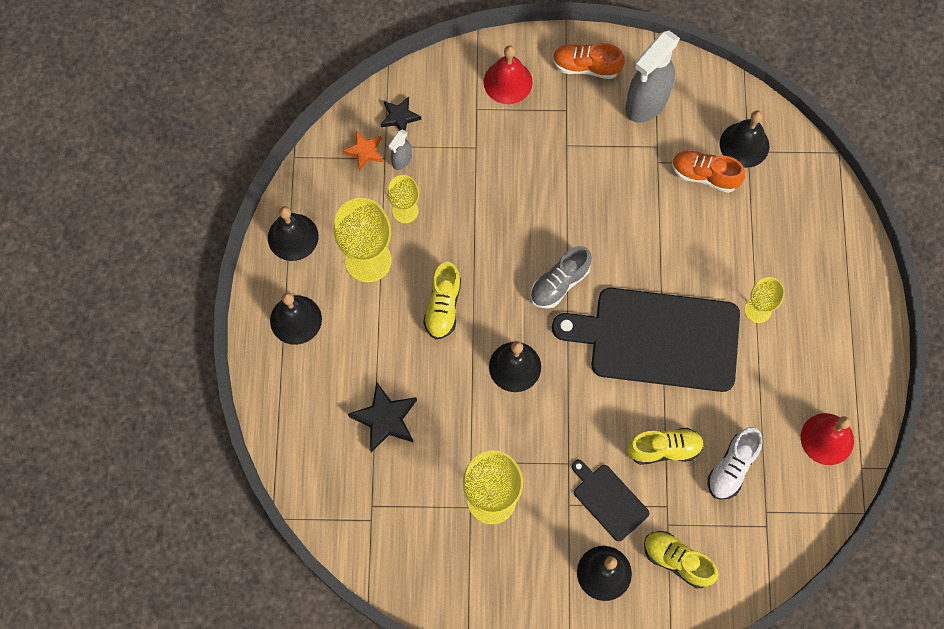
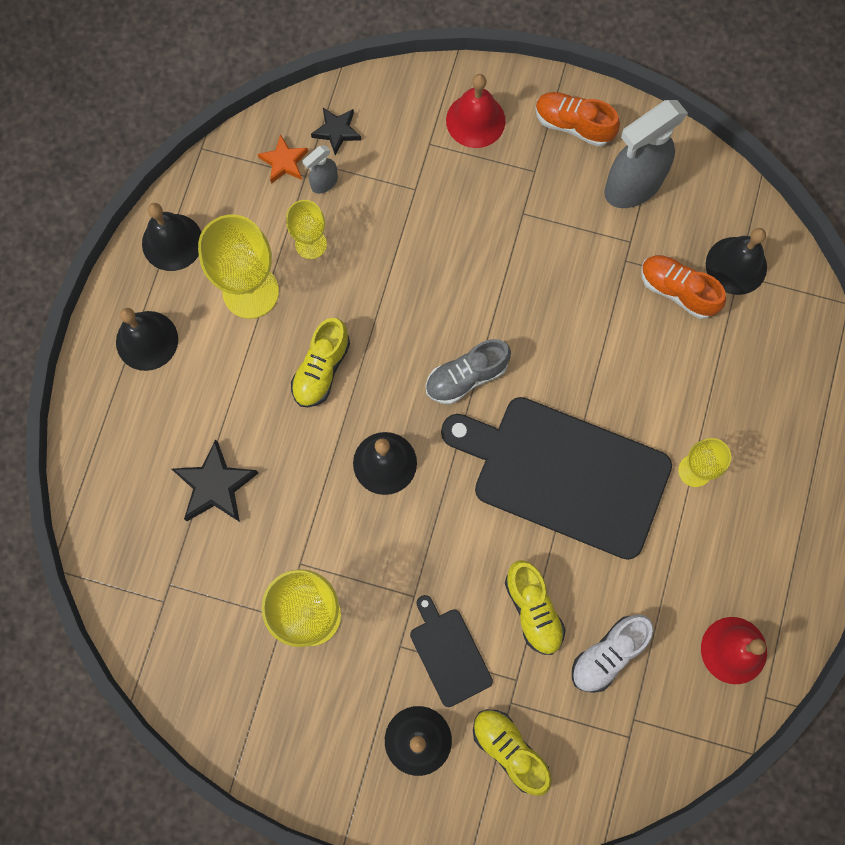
camera: 15 degrees right, 5 degrees up
yellow shoe [627,428,704,465] -> yellow shoe turned 60 degrees clockwise [505,560,566,655]

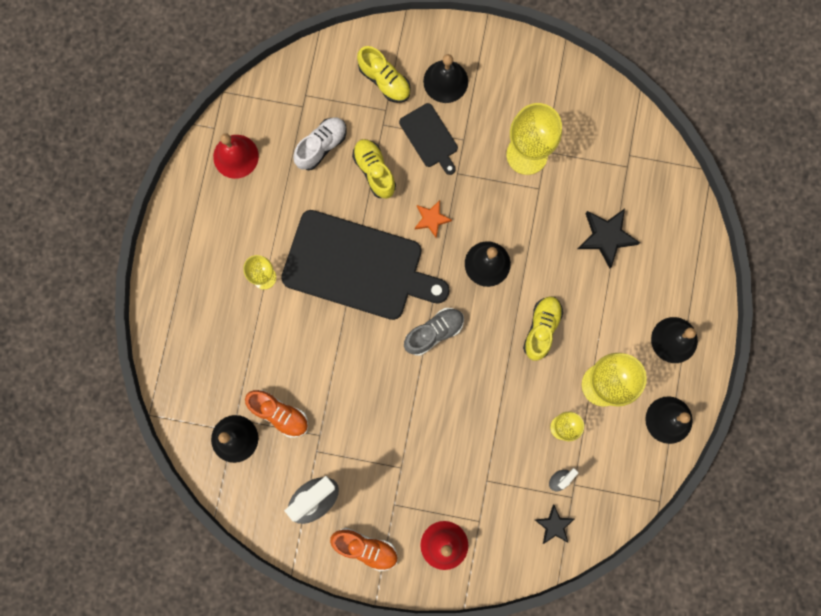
camera: 175 degrees right, 5 degrees up
orange star [258,134,308,184] -> orange star moved to [415,200,452,238]

